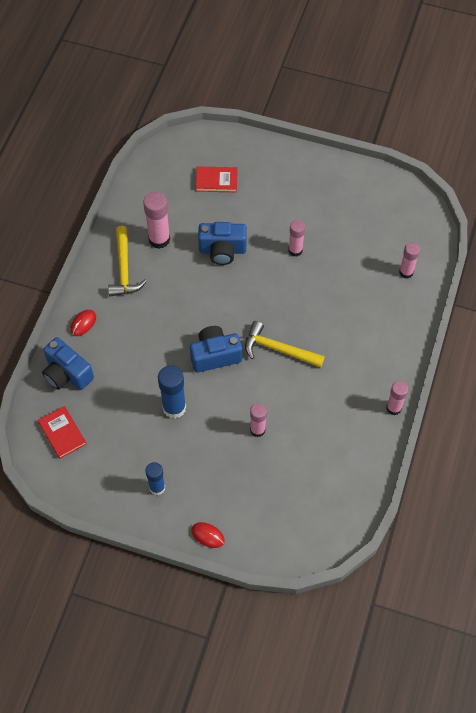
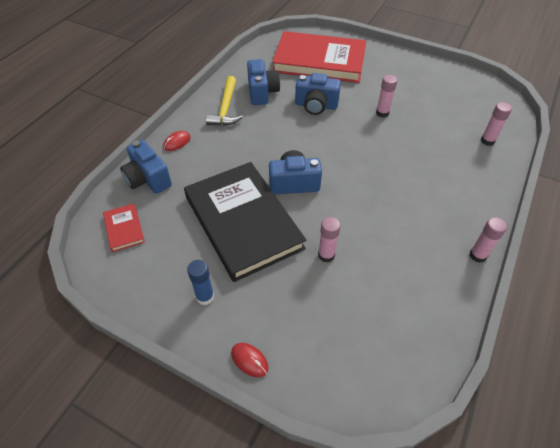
camera: 10 degrees right, 10 degrees down
pink glue stick [143,192,170,249] -> blue camera [247,59,280,105]
blue glue stick [158,365,186,419] -> black book [184,162,306,282]
red book [195,166,238,192] -> red book [272,31,366,83], size x2.45
yellow hammer [245,321,325,368] -> none

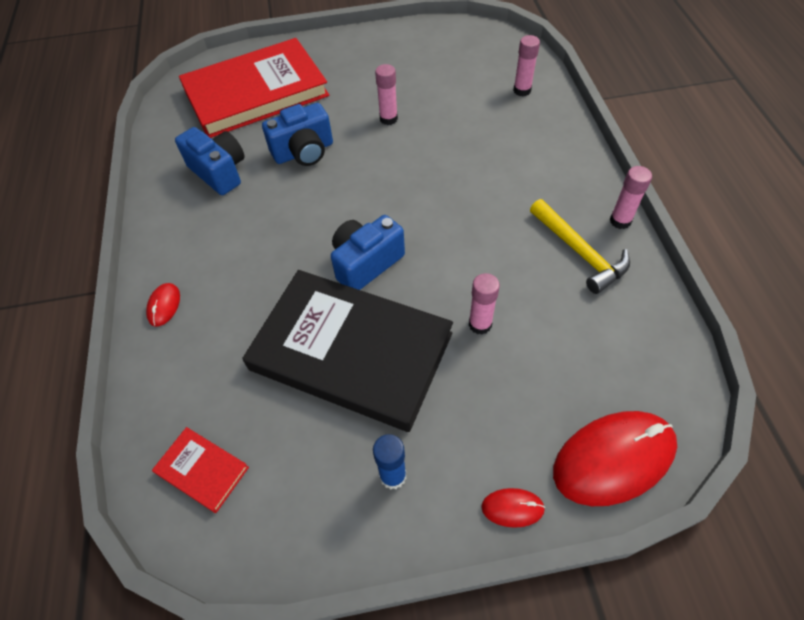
camera: 35 degrees left, 5 degrees up
blue camera [120,140,172,194] -> none
yellow hammer [206,76,243,126] -> yellow hammer moved to [530,199,630,294]
none -> red mouse [553,411,677,506]

